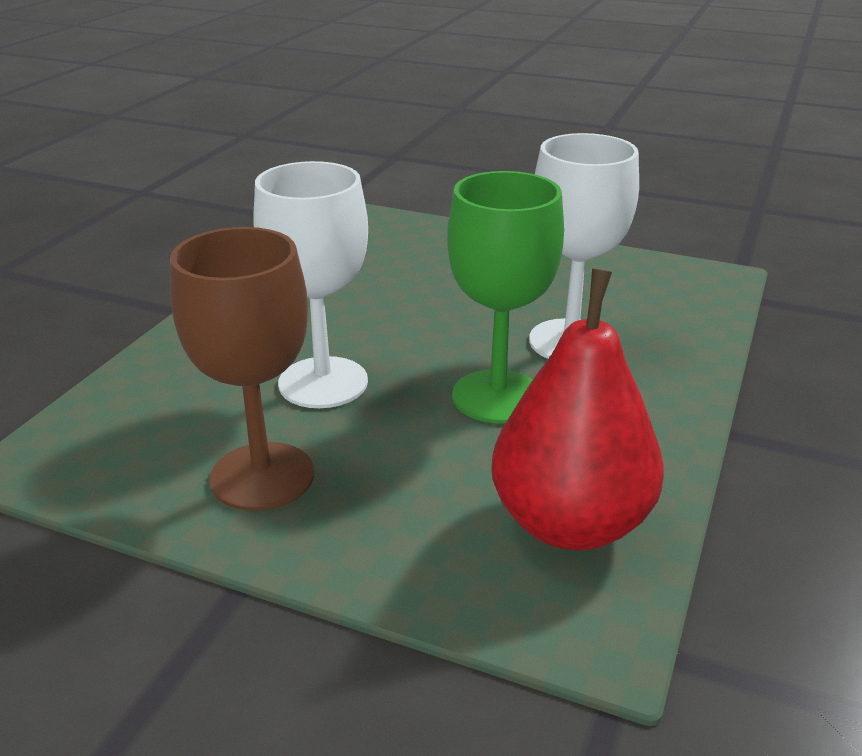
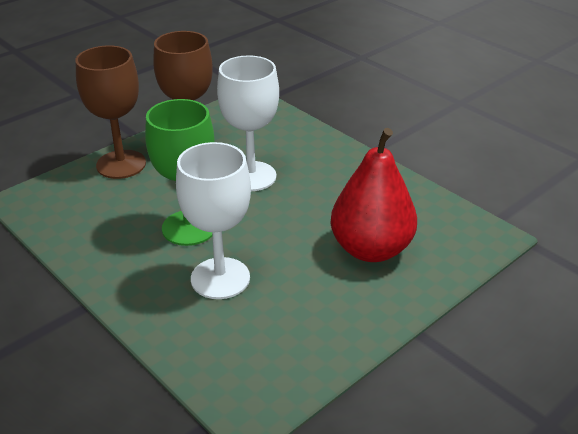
camera: 115 degrees right, 5 degrees up
red pear [491,268,664,551] -> red pear moved to [330,128,417,262]
none -> brown goblet [75,46,146,179]

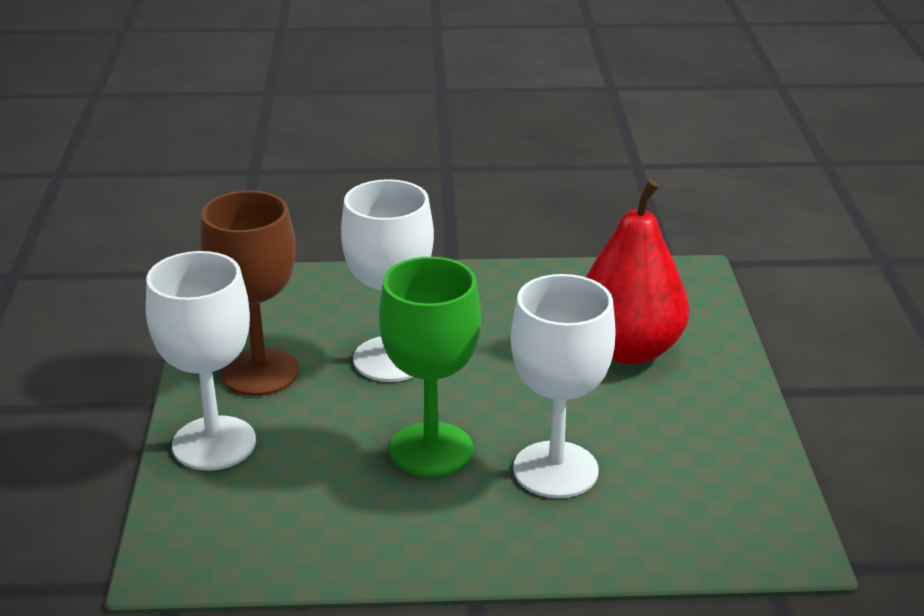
camera: 50 degrees left, 5 degrees down
brown goblet [75,46,146,179] -> white goblet [146,251,256,471]

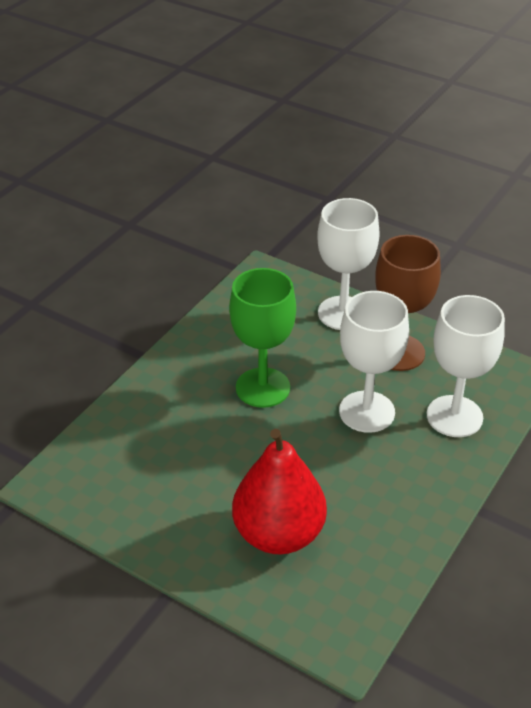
camera: 125 degrees right, 10 degrees up
white goblet [511,274,616,498] -> white goblet moved to [427,295,505,437]

